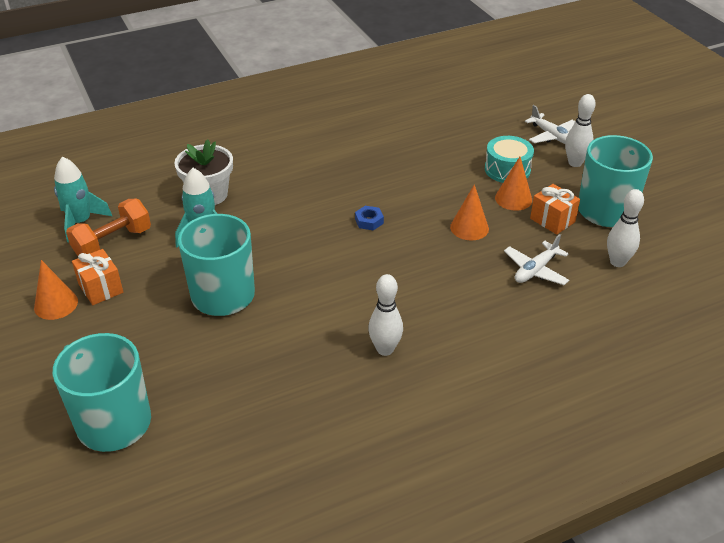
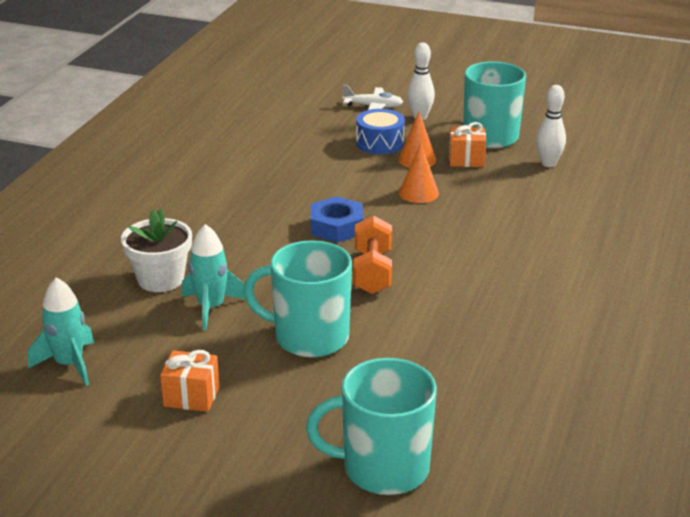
camera: 45 degrees left, 10 degrees down
orange cone [34,260,78,320] -> none
orange dumbbell [66,199,151,256] -> orange dumbbell moved to [353,216,392,294]
blue nut [355,206,384,231] -> blue nut [311,196,364,243], size x1.84
white bowling pin [368,274,403,356] -> none
turquoise drum [485,136,534,183] -> blue drum [356,109,405,154]
white plane [504,234,569,285] -> none

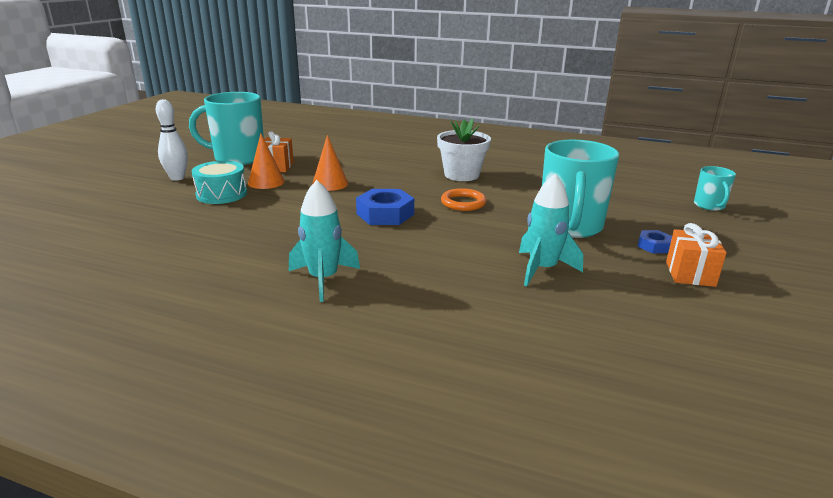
camera: 90 degrees left, 5 degrees down
turquoise rocket [28,277,94,386] -> turquoise rocket moved to [289,180,360,302]
white flower pot [121,209,192,292] -> white flower pot moved to [437,118,491,181]
turquoise mug [306,358,437,495] -> turquoise mug [694,166,736,211], size x0.50
white plane [342,85,403,110] -> none
orange dumbbell [353,216,392,294] -> orange ring [441,188,487,211]
blue drum [356,109,405,154] -> turquoise drum [192,161,247,204]
white bowling pin [536,85,566,167] -> none
none -> blue nut [637,230,672,253]

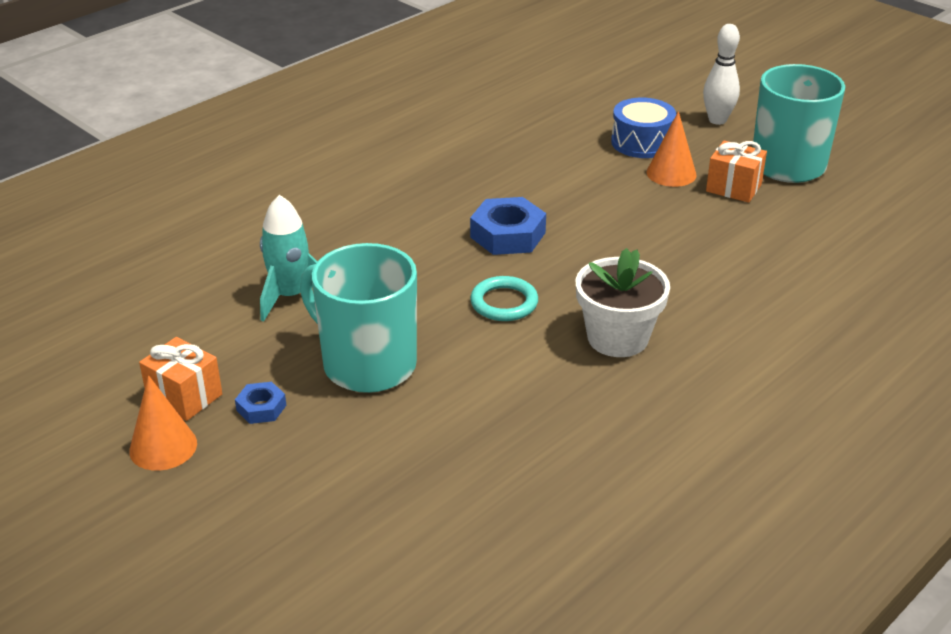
camera: 115 degrees right, 10 degrees up
turquoise drum [192,161,247,204] -> blue drum [611,98,676,158]
turquoise rocket [289,180,360,302] -> none
orange cone [312,135,348,191] -> orange cone moved to [129,375,197,471]
orange ring [441,188,487,211] -> turquoise ring [470,276,538,321]
turquoise mug [694,166,736,211] -> none

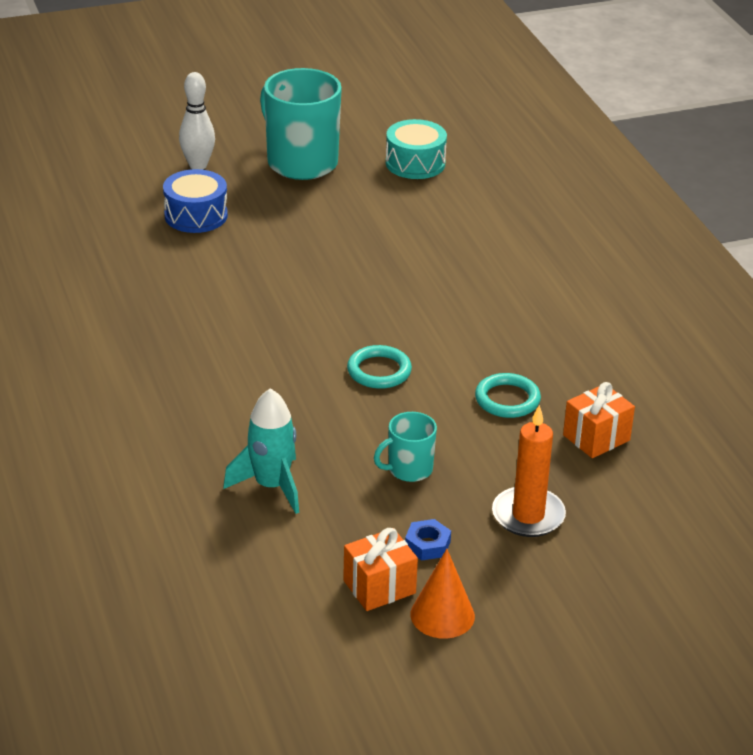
camera: 65 degrees left, 0 degrees up
turquoise mug [300,243,417,393] -> turquoise mug [374,412,437,482], size x0.50
blue nut [470,197,546,255] -> none
white flower pot [576,248,670,357] -> none
orange cone [647,111,697,187] -> none
orange gift [706,141,767,203] -> orange gift moved to [563,382,635,458]
none -> turquoise drum [386,119,447,179]
none -> turquoise ring [475,373,541,418]
none -> orange candle [492,405,566,537]

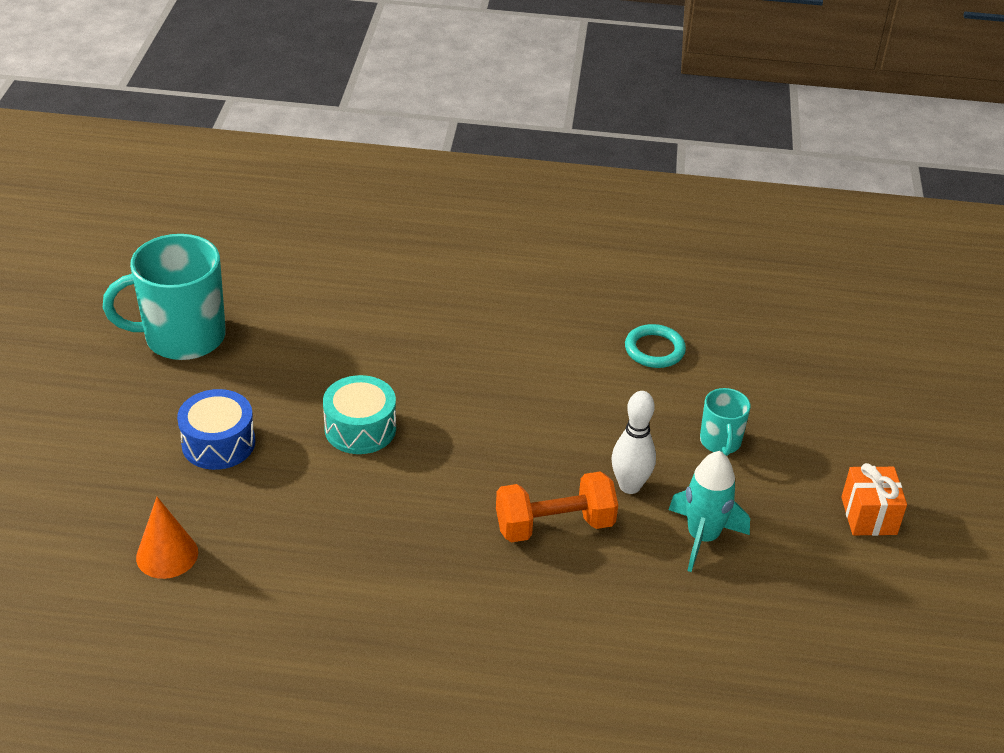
camera: 65 degrees left, 5 degrees up
white bowling pin [179,72,215,170] -> white bowling pin moved to [612,391,656,494]
turquoise ring [347,345,412,389] -> none
turquoise drum [386,119,447,179] -> turquoise drum moved to [323,375,396,454]
blue nut [405,519,451,561] -> none
orange cone [411,549,475,639] -> orange cone moved to [136,497,198,579]
orange candle [492,405,566,537] -> none
orange gift [563,382,635,458] -> none
none -> orange dumbbell [496,471,618,543]

